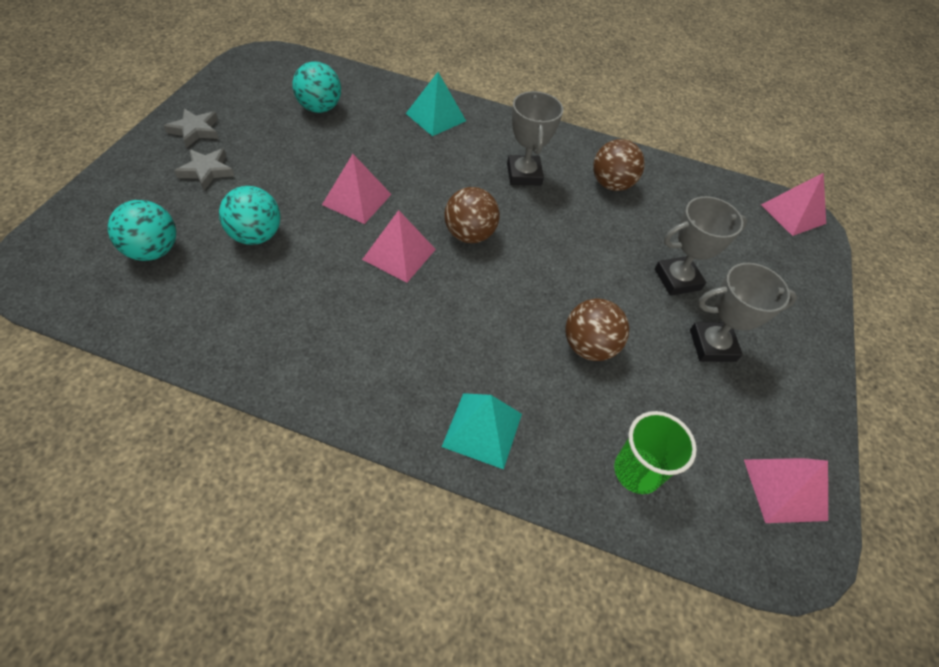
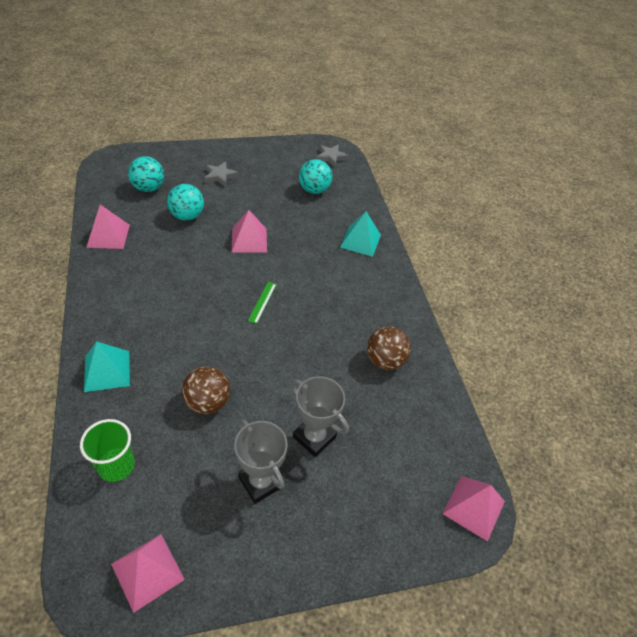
camera: 60 degrees right, 5 degrees down
grey star [164,108,219,148] -> grey star moved to [317,144,349,168]
pink pyramid [362,210,436,283] -> pink pyramid moved to [86,205,130,249]
brown ball [444,187,500,243] -> green ruler [248,282,277,324]
grey trophy [507,91,563,186] -> none

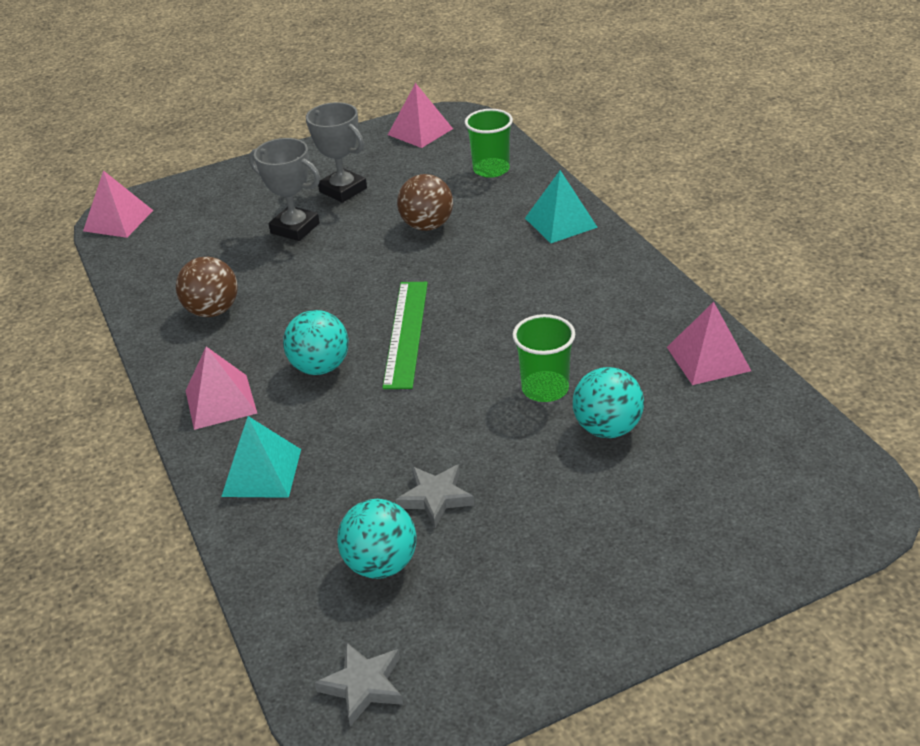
camera: 175 degrees right, 10 degrees down
turquoise ball [128,156,164,192] -> turquoise ball moved to [283,310,348,375]
grey star [204,161,238,187] -> grey star moved to [396,465,474,527]
pink pyramid [232,210,267,253] -> pink pyramid moved to [185,347,257,430]
green ruler [248,282,277,324] -> green ruler [382,282,428,389], size x1.94
none -> green cup [512,314,575,402]

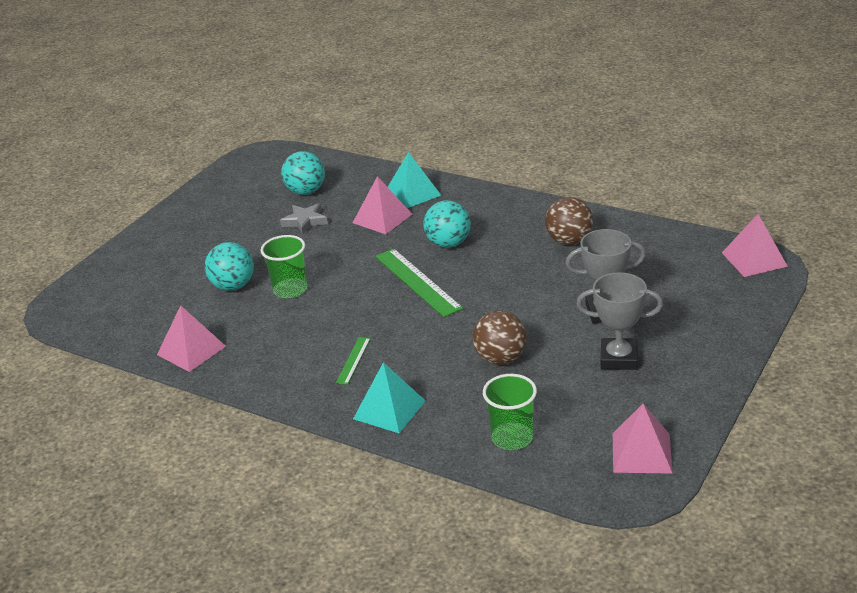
camera: 145 degrees right, 5 degrees down
pink pyramid [185,347,257,430] -> pink pyramid moved to [353,176,412,234]
grey star [314,642,403,727] -> none
none -> green ruler [336,337,370,385]

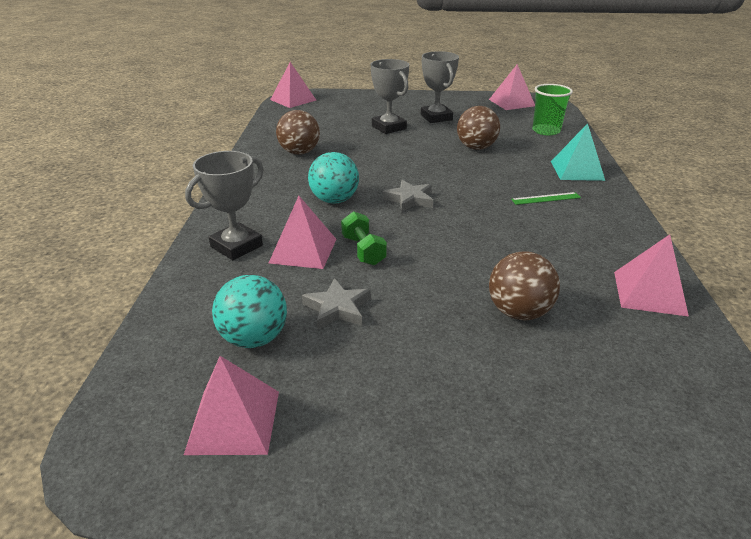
camera: 120 degrees left, 0 degrees up
turquoise ball [205,242,254,291] -> brown ball [489,251,560,320]
green cup [261,235,307,298] -> none
green ruler [375,249,463,317] -> grey star [383,180,433,212]
turquoise pyramid [388,152,441,208] -> grey trophy [185,151,264,260]
none -> pink pyramid [184,356,279,455]
none -> green dumbbell [341,211,387,266]

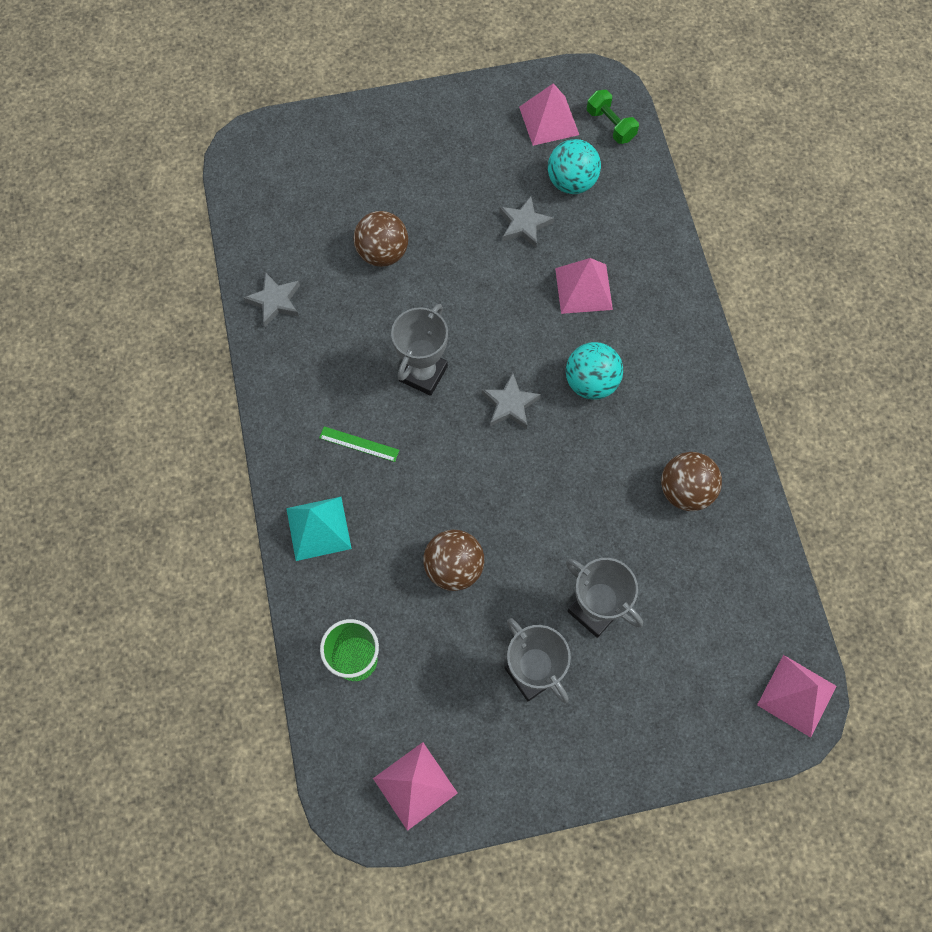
camera: 165 degrees right, 35 degrees up
grey trophy [185,151,264,260] -> grey trophy moved to [391,304,448,396]
green dumbbell [341,211,387,266] -> green dumbbell moved to [587,90,639,144]
green ruler [511,192,581,205] -> green ruler turned 45 degrees clockwise [319,426,399,462]
pink pyramid [614,234,689,317] -> grey star [243,272,300,327]

